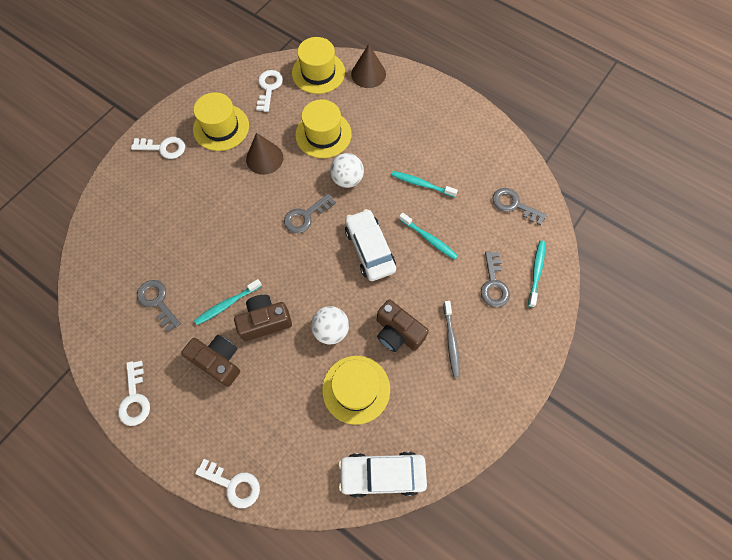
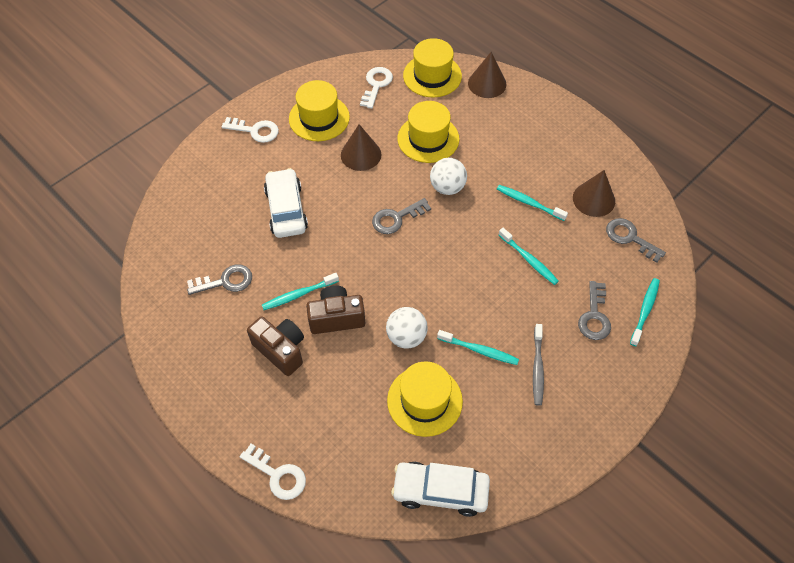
camera: 10 degrees right, 10 degrees down
white key [118,361,150,426] -> none
grey key [137,280,181,332] -> grey key turned 105 degrees clockwise [187,264,252,295]
white car [345,209,396,281] -> white car moved to [264,168,308,238]
brown camera [377,299,429,352] -> turquoise toothbrush [437,330,519,365]
none -> brown cone [573,170,615,217]

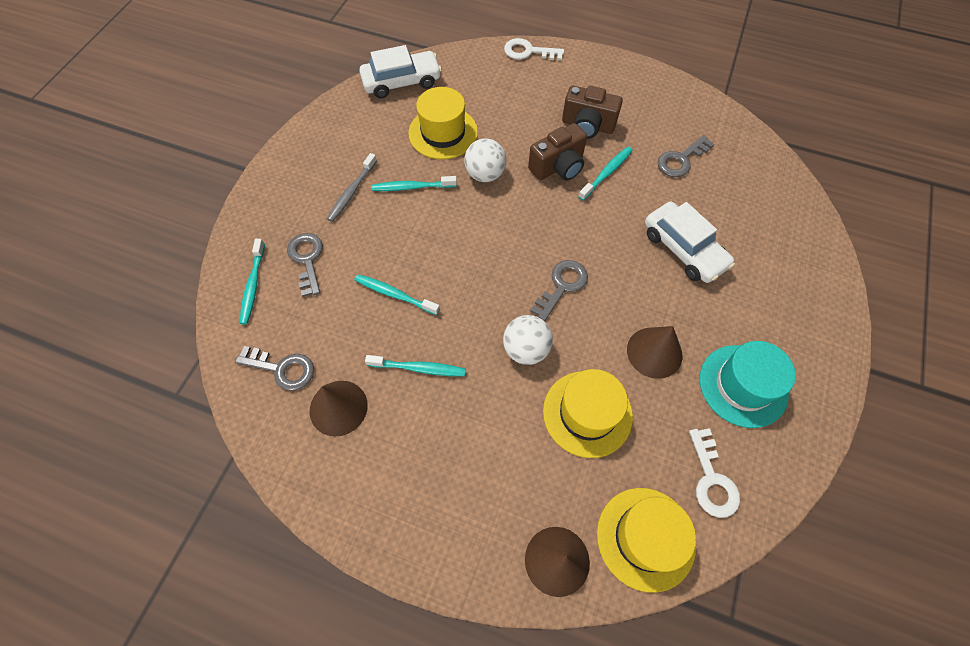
camera: 155 degrees right, 5 degrees up
white key [222,117,279,143] -> none
yellow hat [289,80,350,141] -> turquoise hat [700,341,796,428]
grey toothbrush [533,324,544,406] -> grey toothbrush turned 135 degrees counterclockwise [327,153,377,222]

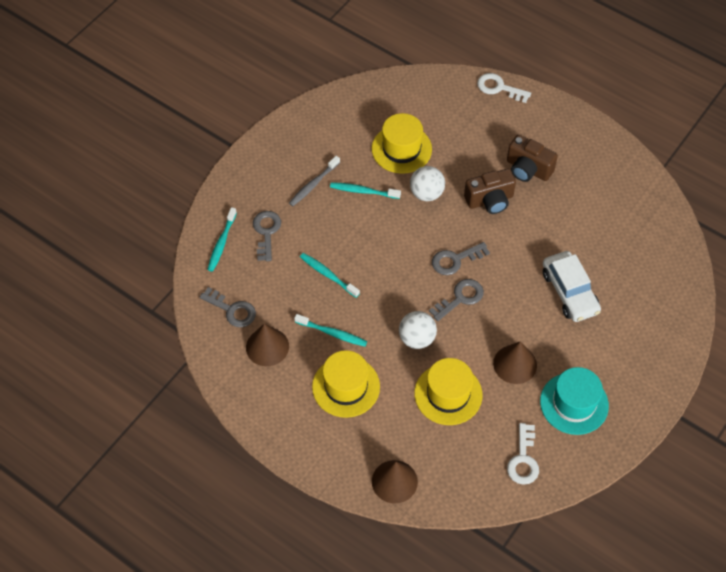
camera: 15 degrees right, 5 degrees down
white car [359,45,442,98] -> none
turquoise toothbrush [578,147,633,201] -> none
yellow hat [597,488,696,593] -> yellow hat moved to [312,350,380,418]
grey key [658,135,715,177] -> grey key moved to [432,242,490,275]

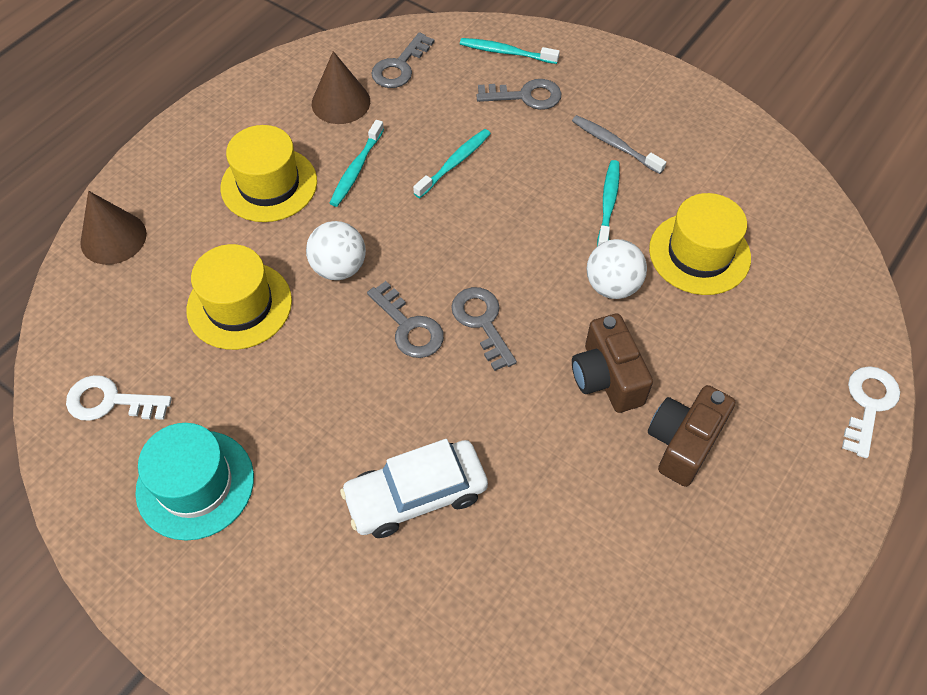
camera: 90 degrees right, 0 degrees up
brown cone [493,341,537,384] -> none

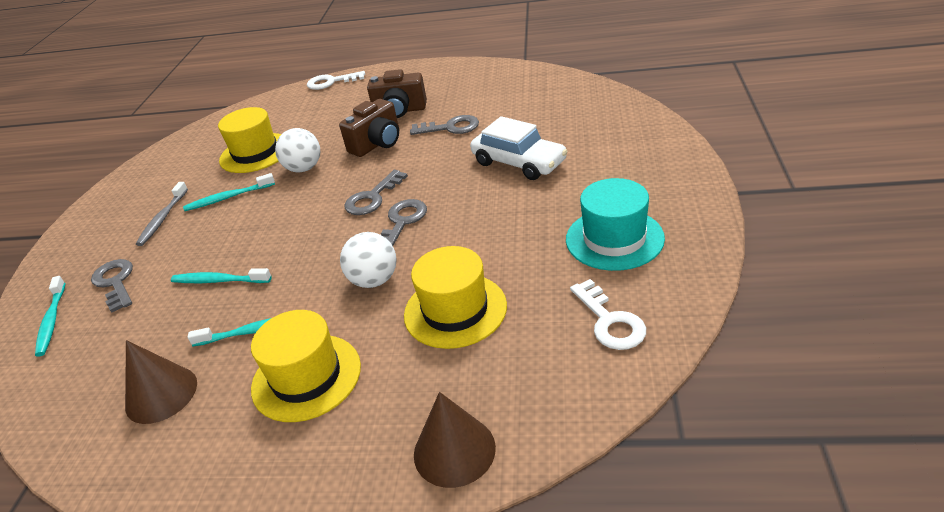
camera: 115 degrees left, 20 degrees down
grey key [371,32,434,88] -> grey key moved to [410,115,479,135]

